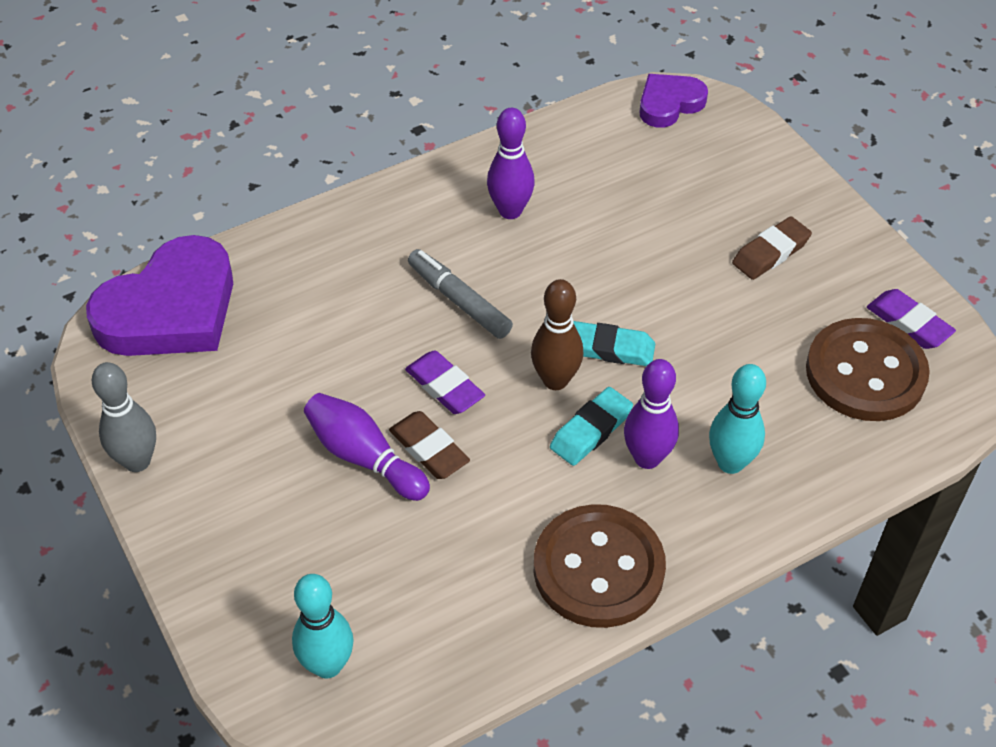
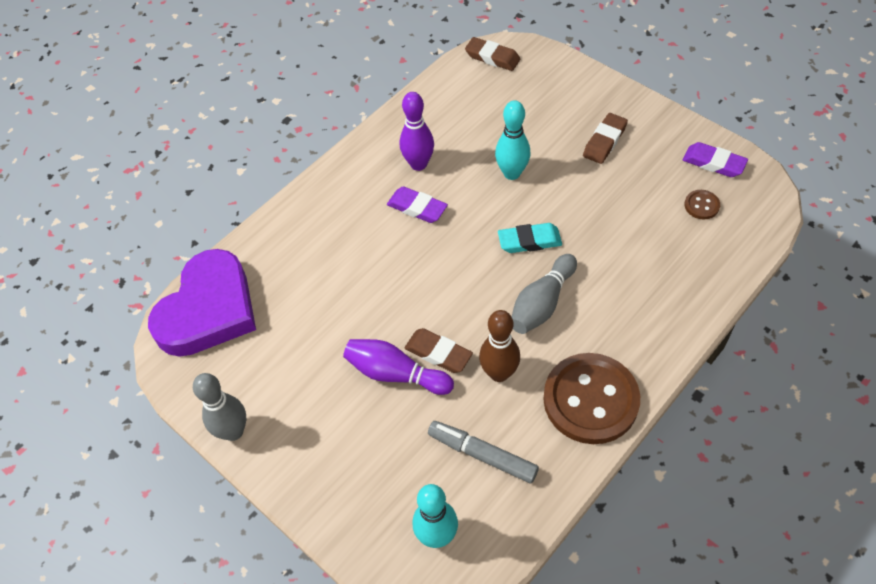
camera: 15 degrees left, 5 degrees up
purple eraser [405,350,485,414] -> purple eraser moved to [387,186,448,223]
grey marker [408,249,513,339] -> grey marker moved to [428,421,539,483]
brown bowling pin [531,279,583,390] -> brown bowling pin moved to [479,310,520,382]
turquoise eraser [550,387,633,466] -> grey bowling pin [512,254,577,334]
purple bowling pin [624,359,679,469] -> none
purple heart [639,74,708,128] -> brown eraser [465,37,520,71]
turquoise bowling pin [709,364,766,474] -> turquoise bowling pin moved to [495,100,531,180]
brown button [806,318,930,421] -> brown button [684,190,720,219], size x0.42

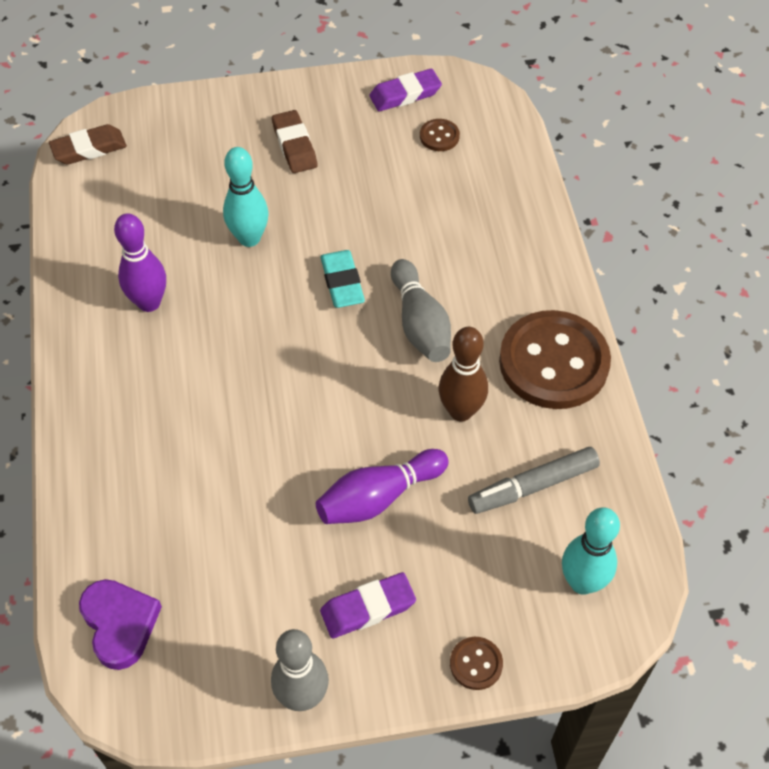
camera: 55 degrees left, 0 degrees up
purple heart [148,249,256,357] -> purple heart [79,579,162,670], size x0.54
purple eraser [387,186,448,223] -> purple eraser moved to [320,572,416,638]
brown eraser [405,328,473,373] -> none
turquoise eraser [498,223,562,253] -> turquoise eraser turned 45 degrees counterclockwise [320,250,365,308]
none -> brown button [450,637,503,690]

